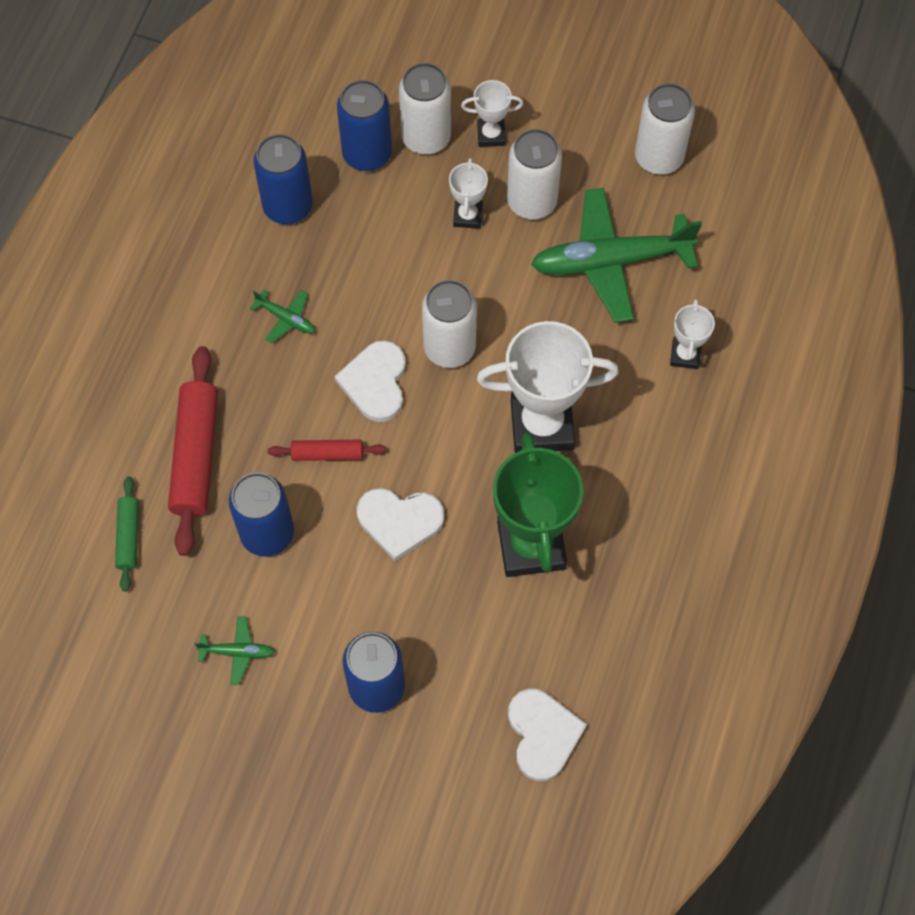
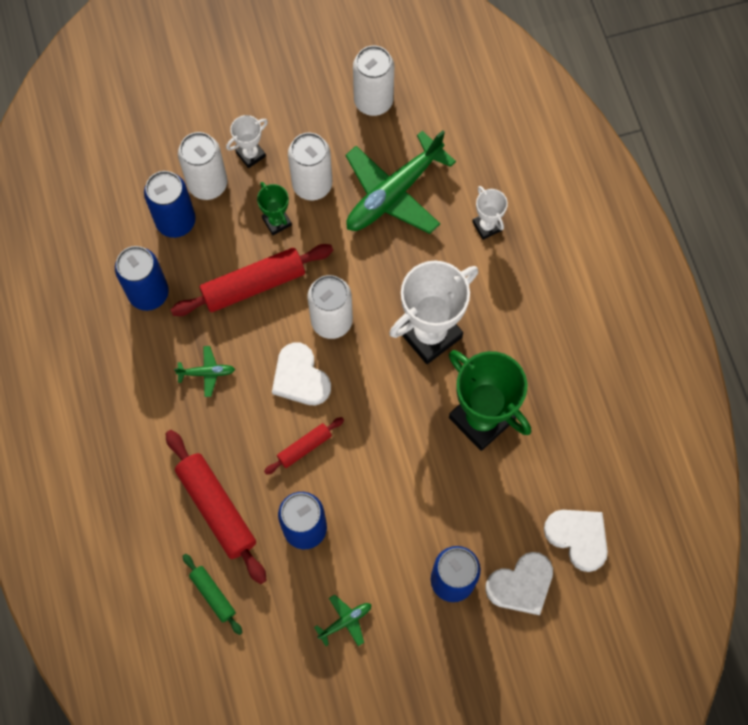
camera: 35 degrees left, 5 degrees up
white heart [357,488,444,561] -> white heart moved to [485,552,553,615]
white trophy [449,158,488,229] -> green trophy [257,182,292,235]
none -> red rolling pin [171,244,333,316]

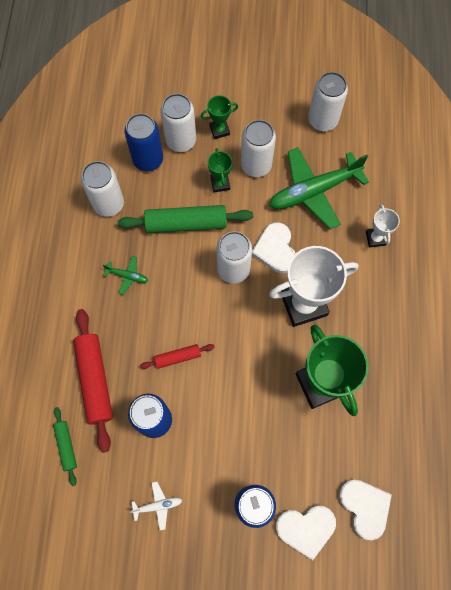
camera: 20 degrees right, 0 degrees up
blue can [115,246,169,311] -> white can [81,161,124,217]
red rolling pin [171,244,333,316] -> green rolling pin [117,205,253,233]
white trophy [226,115,268,168] -> green trophy [201,95,238,139]
white heart [272,342,331,405] -> white heart moved to [252,222,296,273]
green plane [314,594,371,646] -> white plane [130,482,182,530]

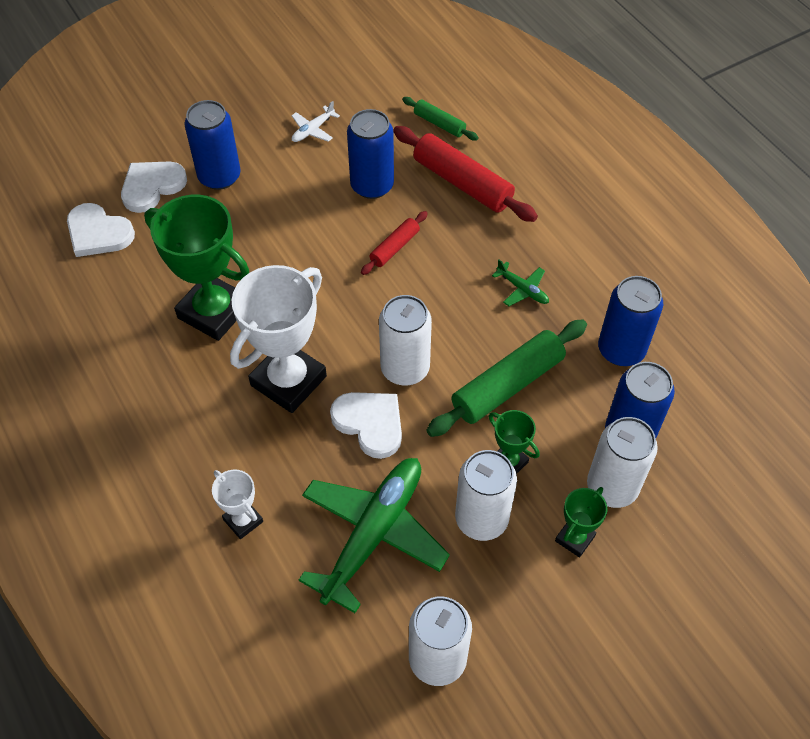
camera: 145 degrees right, 15 degrees down
white can [81,161,124,217] -> blue can [598,276,663,366]
green plane [103,256,148,295] -> green plane turned 120 degrees counterclockwise [492,259,549,306]

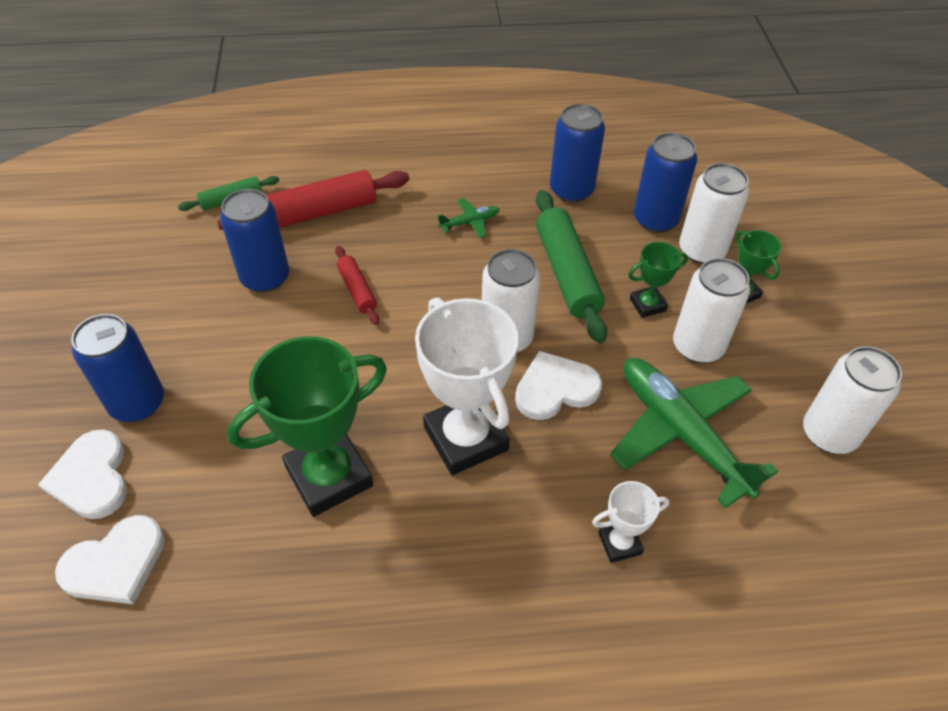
camera: 65 degrees left, 5 degrees down
white plane [291,101,340,142] -> none

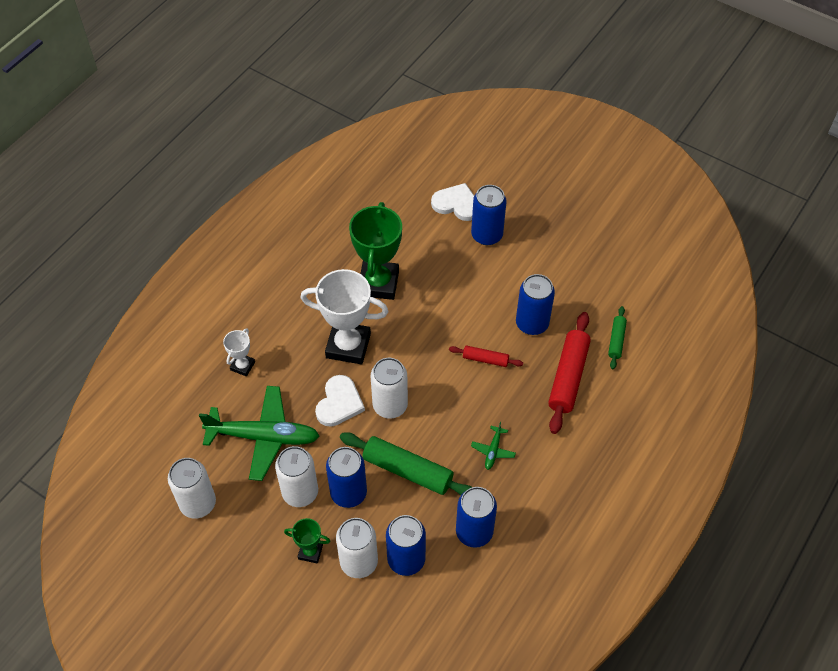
camera: 130 degrees right, 5 degrees up
white heart [55,515,165,604] -> none
green trophy [628,242,688,318] -> blue can [326,447,367,508]

